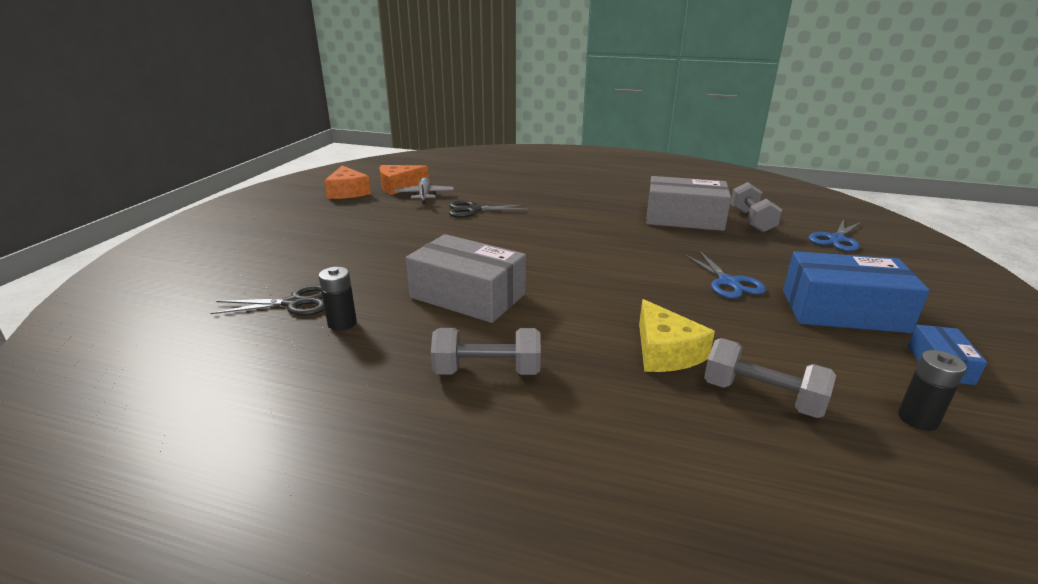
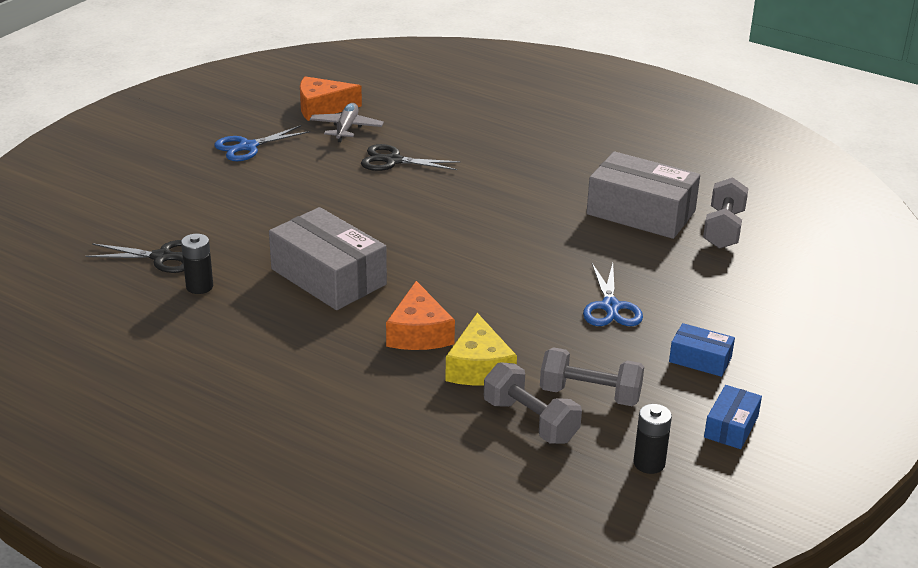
camera: 15 degrees right, 5 degrees up
orange cheese [324,165,371,199] -> orange cheese moved to [386,281,455,350]
grey dumbbell [431,328,541,375] -> grey dumbbell moved to [540,347,644,406]
blue box [783,251,930,333] -> blue box [669,323,735,377], size x0.50
blue scissors [809,219,861,252] -> blue scissors moved to [214,125,310,161]

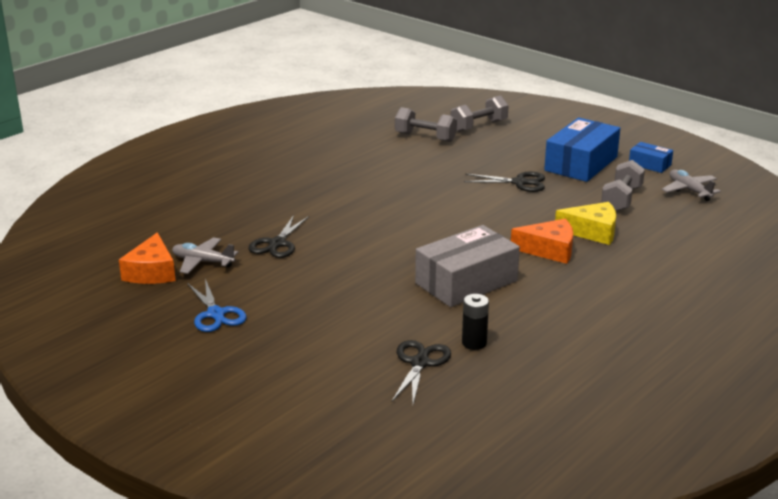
camera: 80 degrees left, 5 degrees down
grey dumbbell [484,362,582,444] -> grey dumbbell moved to [451,95,509,132]
blue scissors [583,263,643,326] -> black scissors [464,172,545,192]
grey box [587,151,700,239] -> none
black battery [633,404,672,474] -> grey plane [662,170,721,201]
blue box [669,323,735,377] -> blue box [544,118,620,182], size x1.99

